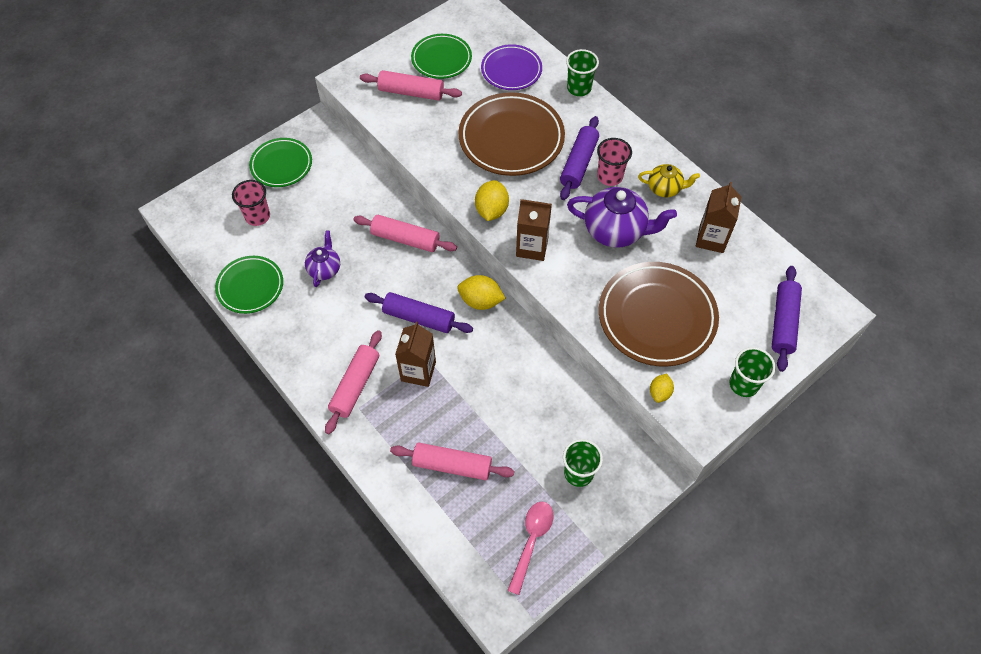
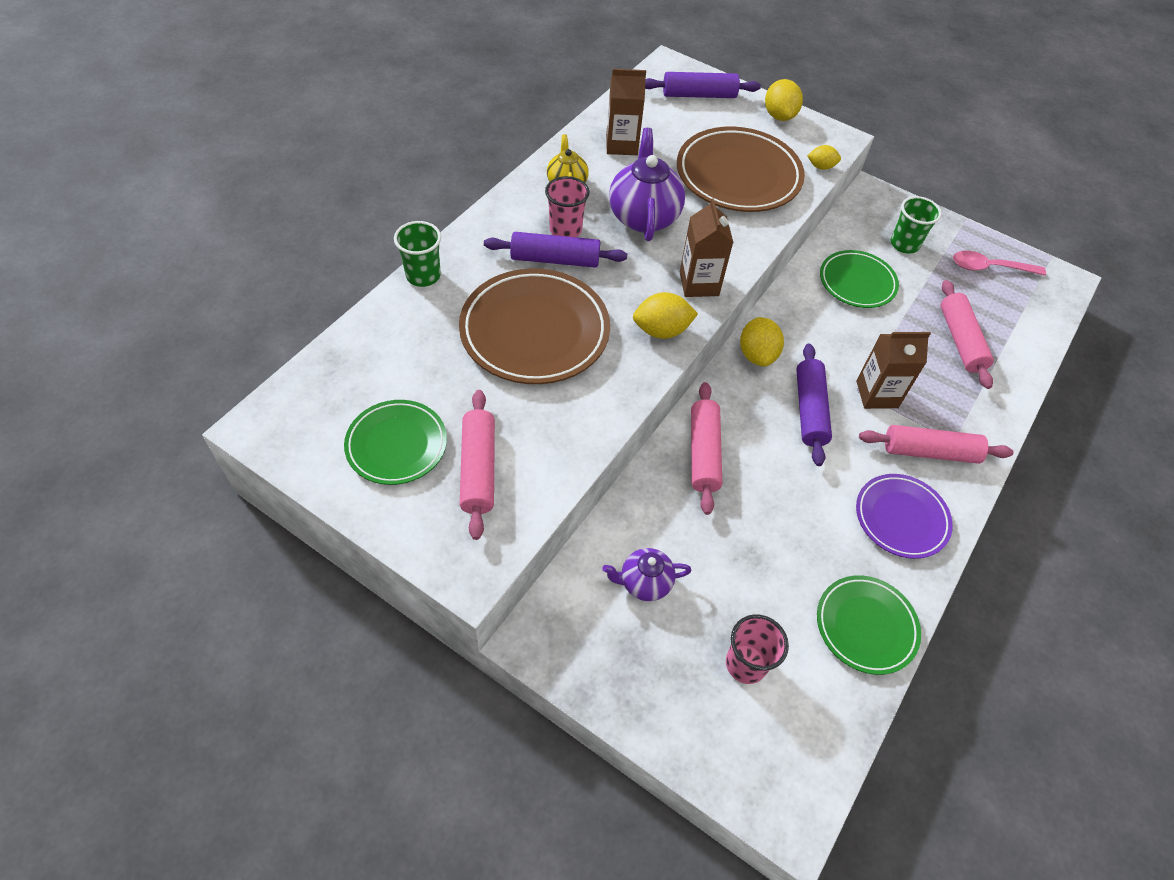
camera: 110 degrees left, 5 degrees down
green plate [249,138,312,187] -> green plate moved to [820,250,899,308]
purple teapot [305,230,340,287] -> purple teapot moved to [602,548,692,601]
purple plate [481,44,542,90] -> purple plate moved to [856,474,953,559]
green cup [730,347,776,397] -> yellow lemon [765,79,803,121]

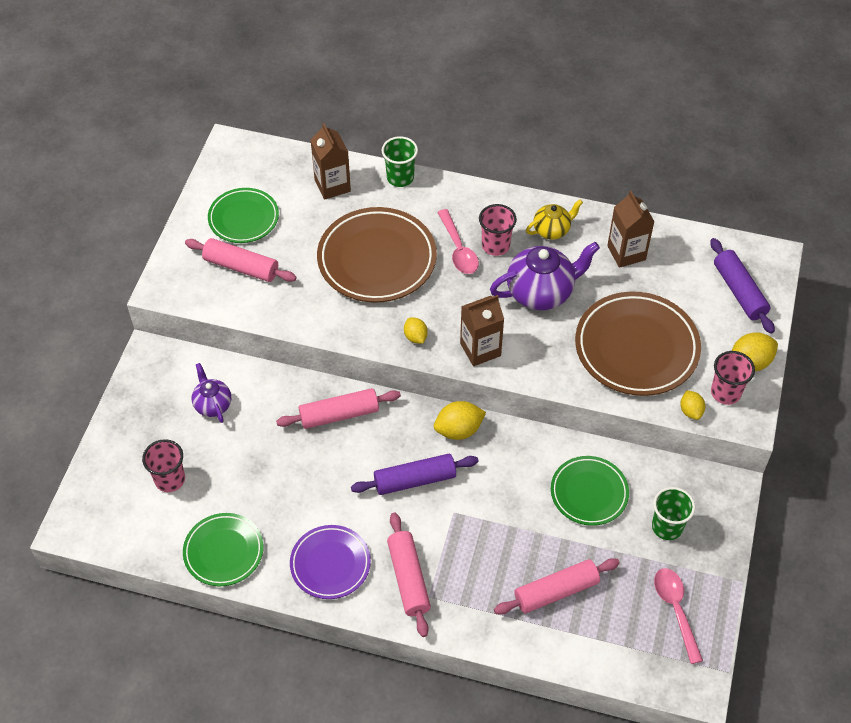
camera: 75 degrees right, 0 degrees up
pink rolling pin [460,390,495,540] -> pink rolling pin turned 45 degrees clockwise [185,238,297,282]
purple rolling pin [484,232,627,268] -> pink spoon [437,209,479,274]
yellow lemon [633,292,698,339] -> yellow lemon [404,318,428,344], size x0.61
brown carton [856,332,931,409] -> brown carton moved to [311,123,351,200]
none -> pink cup [711,351,755,405]

